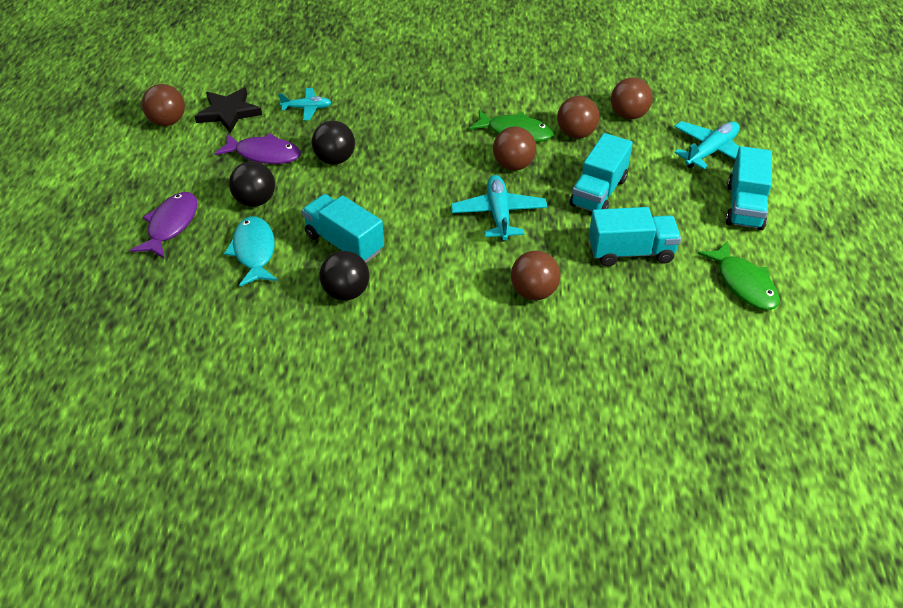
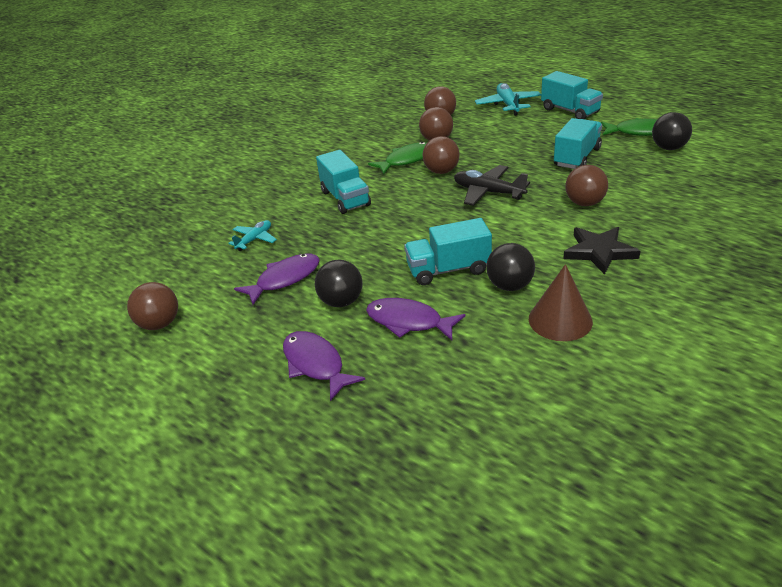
camera: 50 degrees left, 10 degrees down
black star [195,87,262,133] -> black star moved to [563,227,641,275]
turquoise fish [224,216,278,287] -> purple fish [366,298,465,340]
black ball [312,121,355,165] -> black ball moved to [652,112,692,150]
turquoise plane [451,175,547,241] -> black plane [454,165,530,206]
turquoise truck [570,133,633,211] -> turquoise truck moved to [316,150,371,214]
none -> brown cone [529,264,593,341]

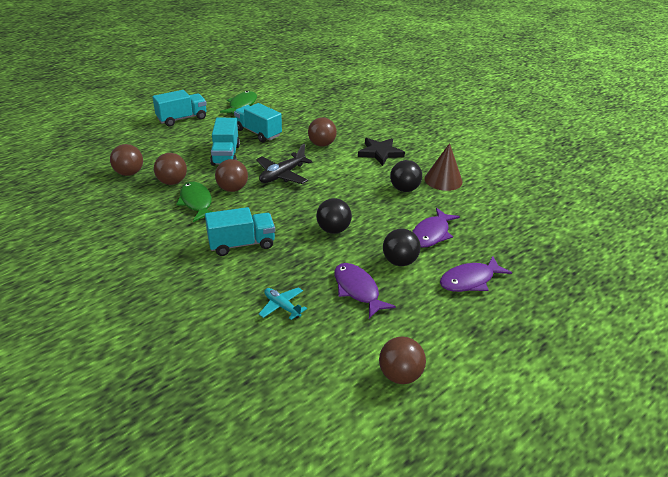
camera: 85 degrees left, 0 degrees up
turquoise truck [404,218,492,285] -> turquoise truck moved to [210,118,240,166]
turquoise plane [475,83,541,116] -> none
black ball [652,112,692,150] -> black ball moved to [316,198,352,234]

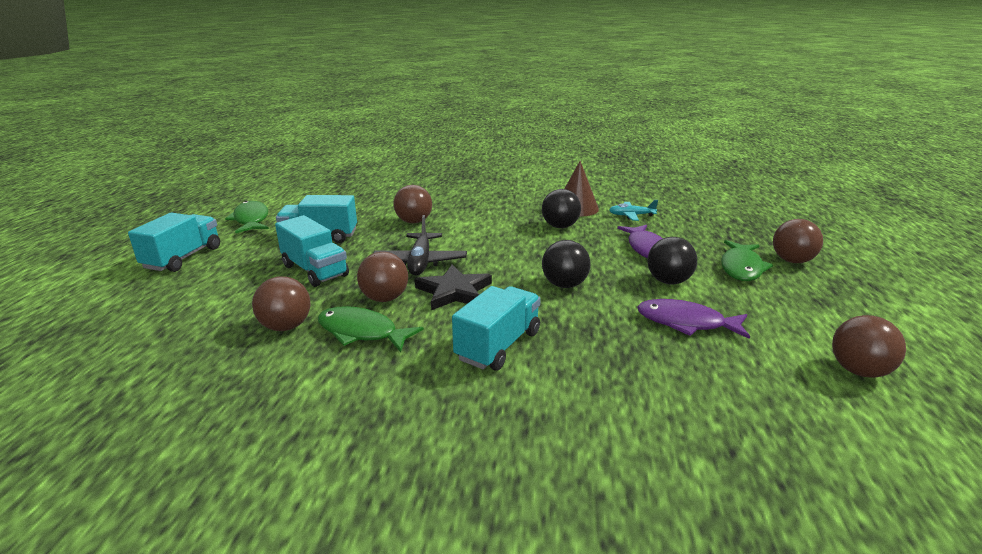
camera: 40 degrees left, 10 degrees down
brown ball [110,144,143,176] -> brown ball moved to [773,219,823,263]
turquoise plane [259,287,307,320] -> turquoise plane moved to [609,200,658,221]
black star [358,138,405,166] -> black star moved to [415,264,492,310]
purple fish [440,256,512,292] -> green fish [721,240,773,281]

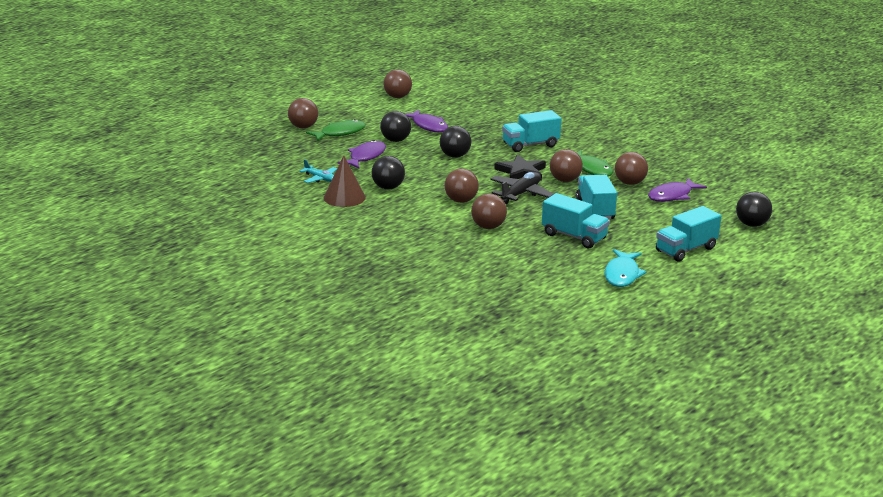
camera: 145 degrees left, 0 degrees up
green fish [225,201,269,233] -> turquoise fish [604,249,647,287]
none -> brown ball [445,169,479,203]
none -> purple fish [648,178,707,202]
none -> black ball [736,192,772,227]

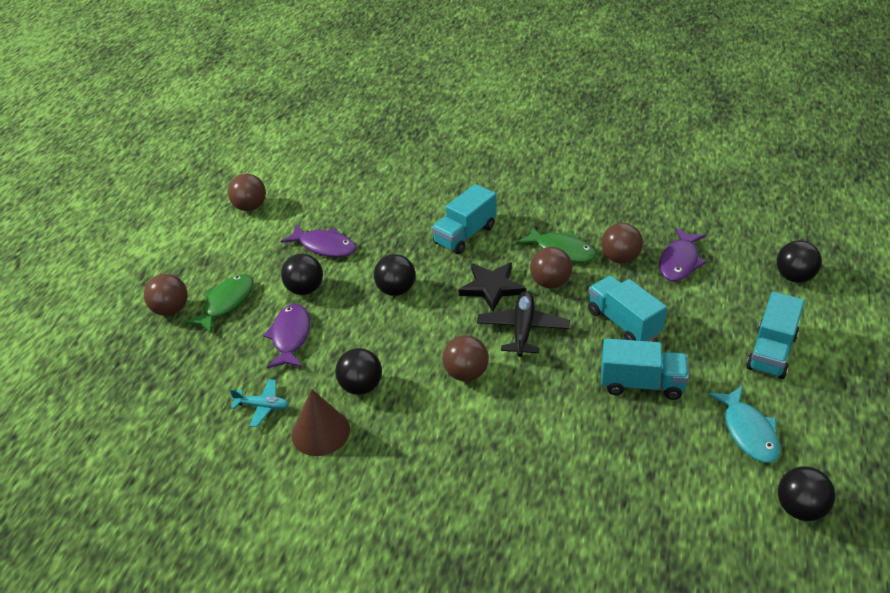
camera: 25 degrees left, 15 degrees up
brown ball [471,194,507,229] -> none
none -> black ball [778,466,835,521]

